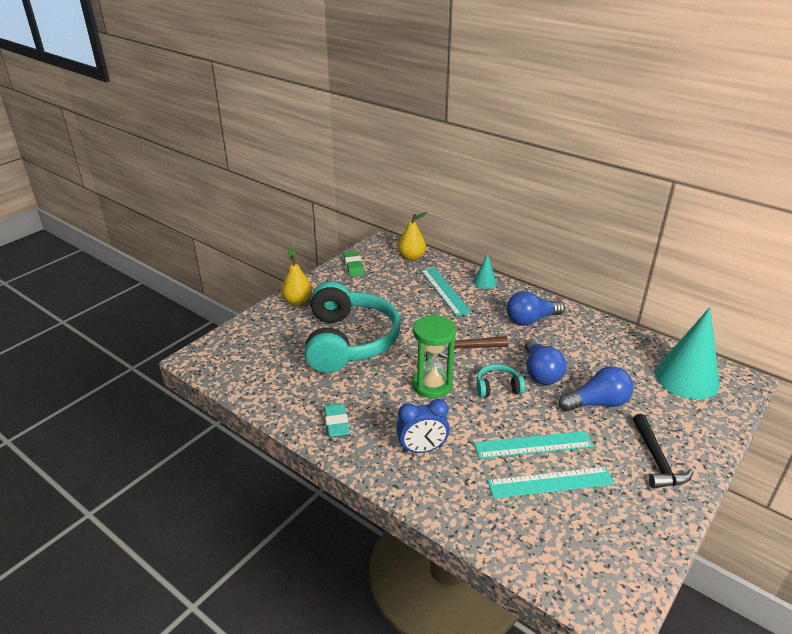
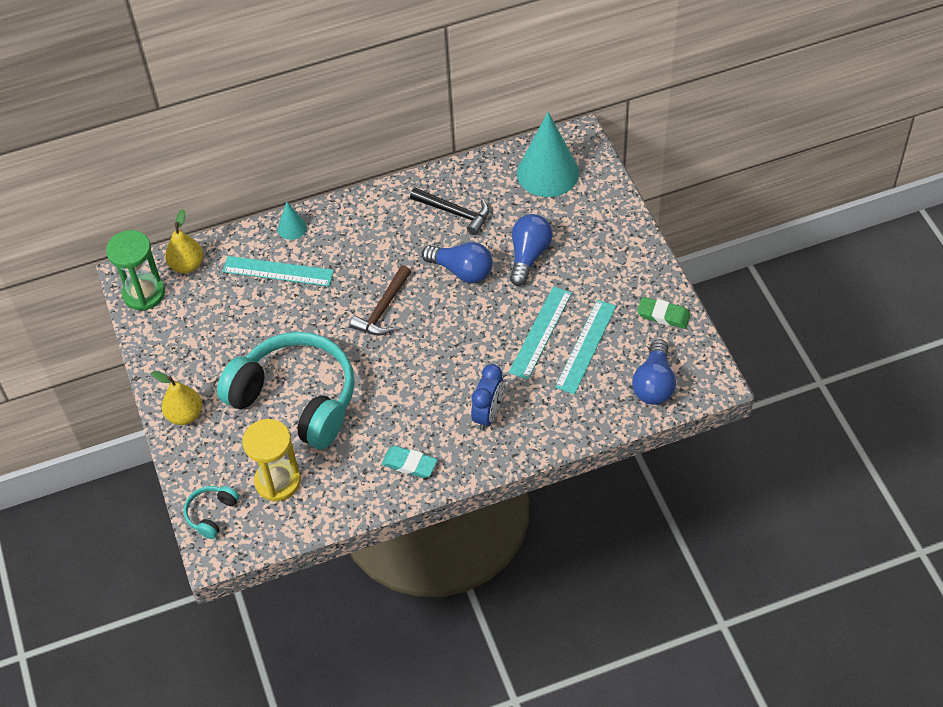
camera: 55 degrees left, 20 degrees up
green eraser [343,251,365,277] -> green eraser moved to [637,297,691,329]
green hourglass [412,315,456,398] -> green hourglass moved to [106,230,165,311]
turquoise headphones [476,364,525,398] -> turquoise headphones moved to [184,486,239,539]
blue light bulb [507,291,565,326] -> blue light bulb moved to [632,339,676,405]
black hammer [633,414,693,488] -> black hammer moved to [410,188,489,235]
none -> yellow hourglass [242,419,301,502]

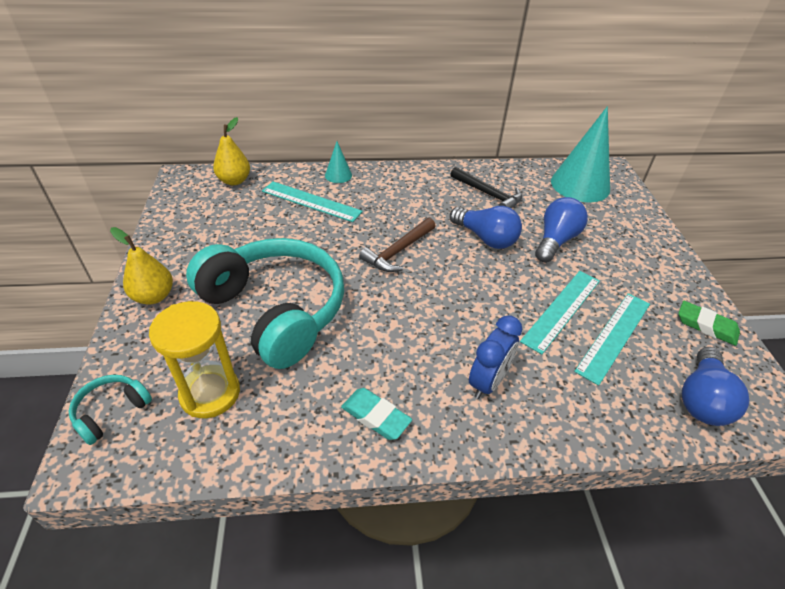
camera: 10 degrees right, 10 degrees down
green hourglass [106,230,165,311] -> none

